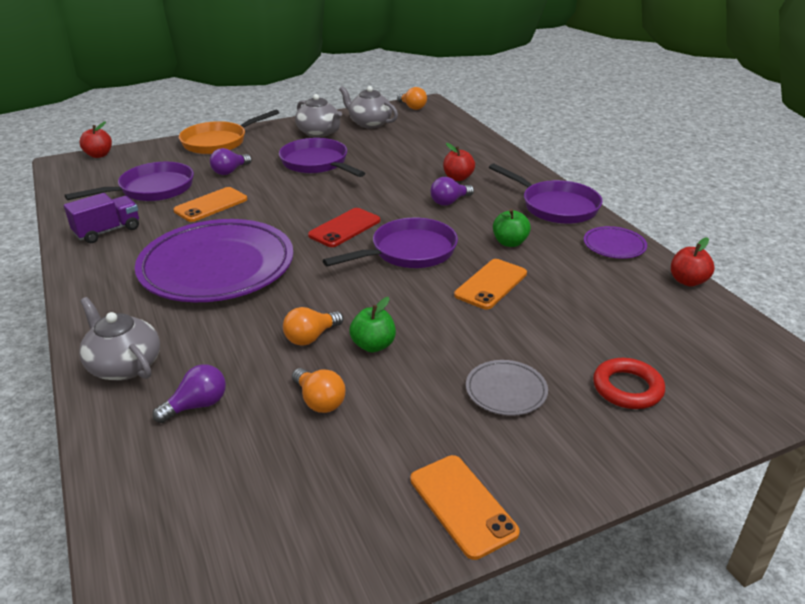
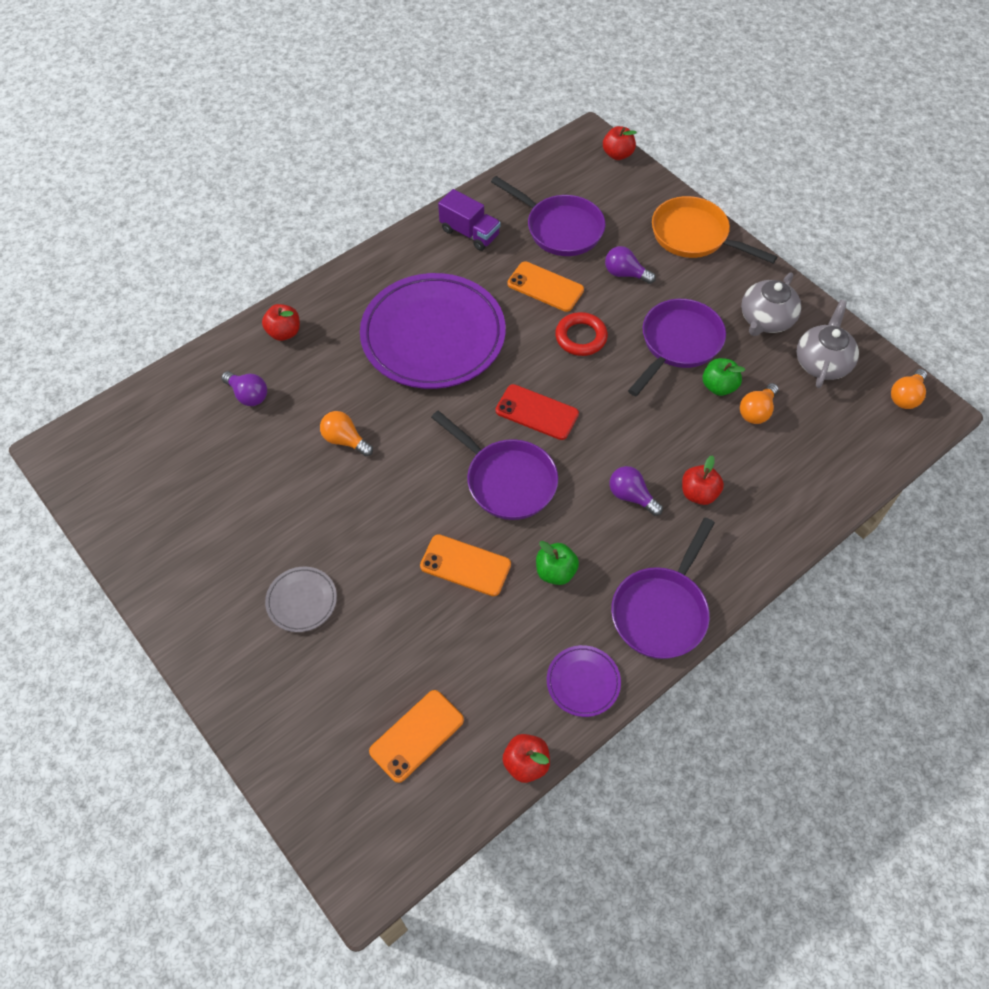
camera: 75 degrees right, 25 degrees up
grey teapot [79,297,160,380] -> red apple [262,304,300,341]
orange light bulb [292,368,346,413] -> orange light bulb moved to [740,383,779,424]
green apple [349,297,396,352] -> green apple moved to [703,358,745,396]
orange phone [410,455,520,560] -> orange phone moved to [369,690,464,783]
red ring [593,358,665,409] -> red ring moved to [555,312,608,356]

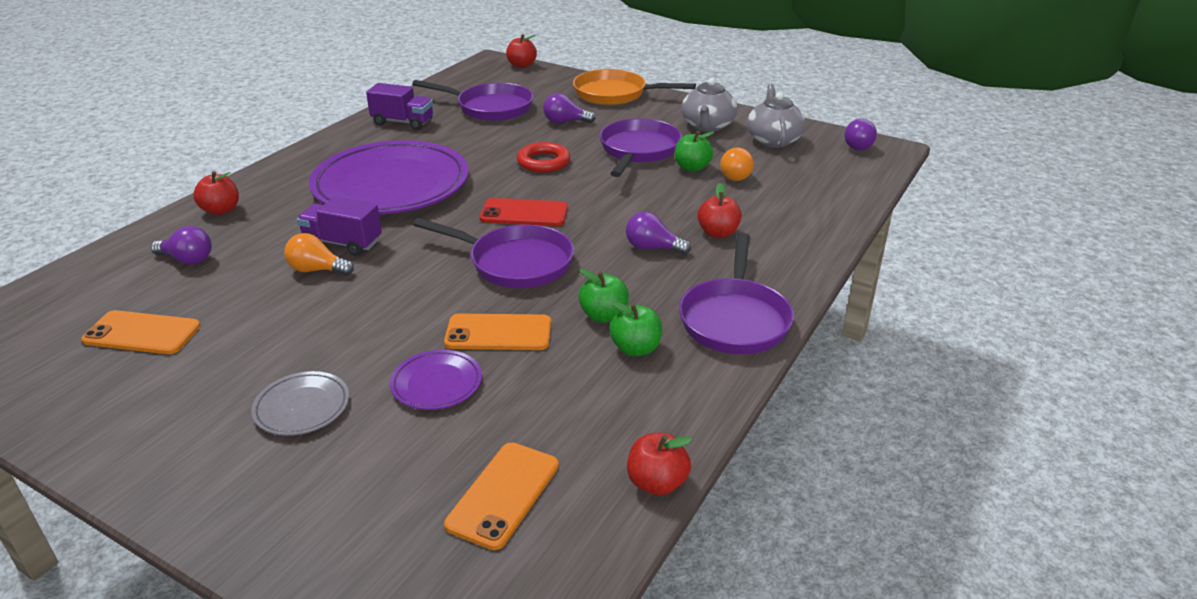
camera: 20 degrees left, 25 degrees down
orange phone [507,261,584,312] -> orange phone moved to [81,310,201,354]
purple plate [547,645,621,717] -> purple plate moved to [390,350,482,410]
orange light bulb [891,369,927,409] -> purple light bulb [845,119,877,150]
none -> purple truck [297,197,382,256]
none -> green apple [609,301,662,356]

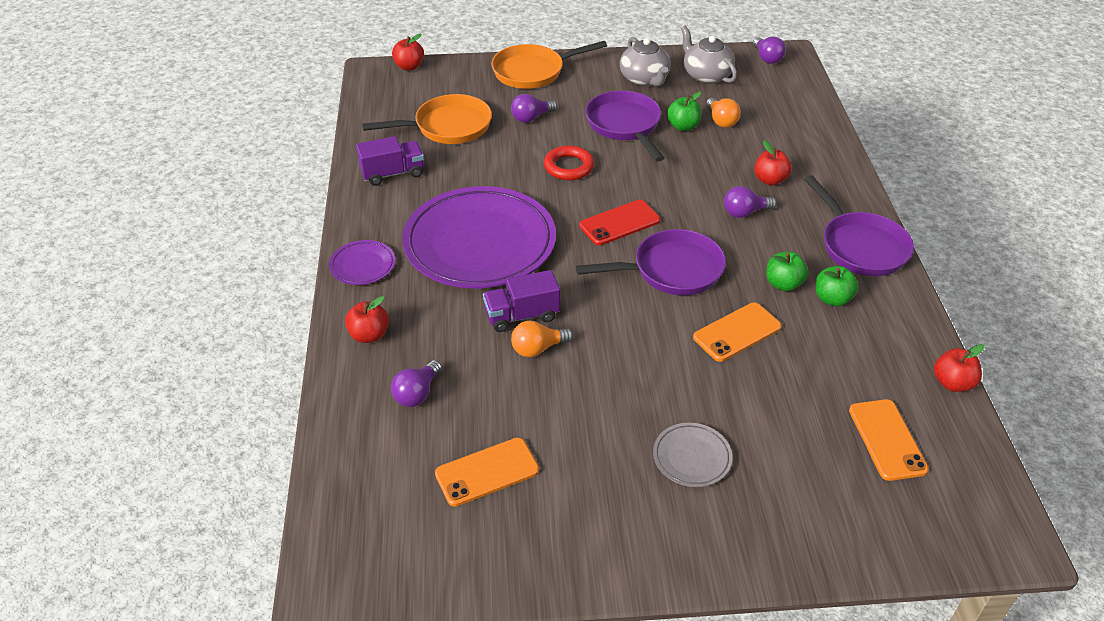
camera: 35 degrees left, 10 degrees up
purple light bulb [151,226,212,265] -> purple light bulb turned 135 degrees clockwise [391,360,442,407]
purple plate [390,350,482,410] -> purple plate moved to [329,240,395,285]
purple pan [412,80,533,121] -> orange pan [362,94,492,144]

